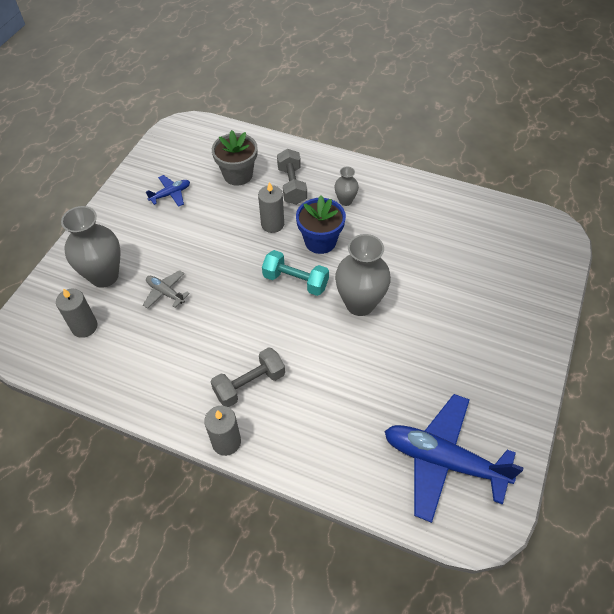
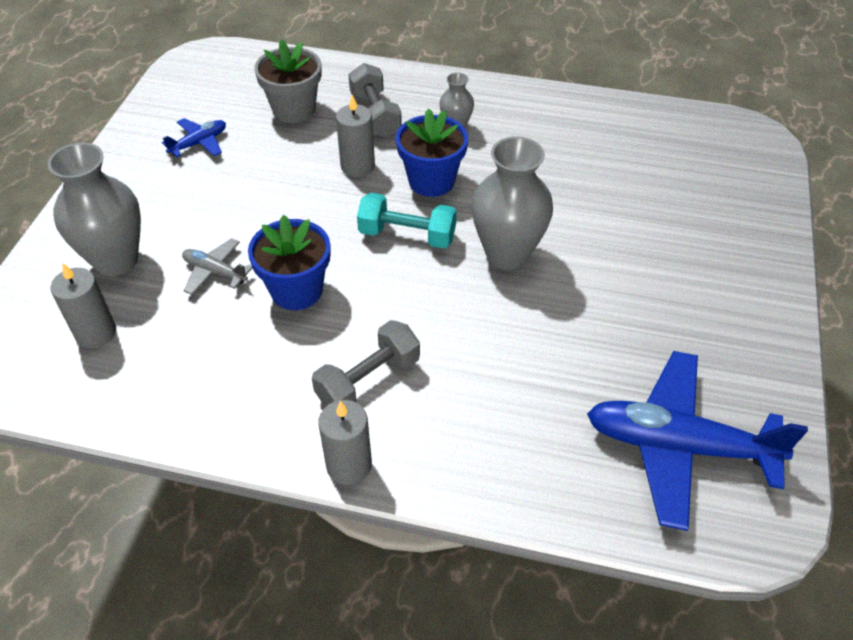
camera: 10 degrees left, 5 degrees down
none -> blue flower pot [248,215,330,310]

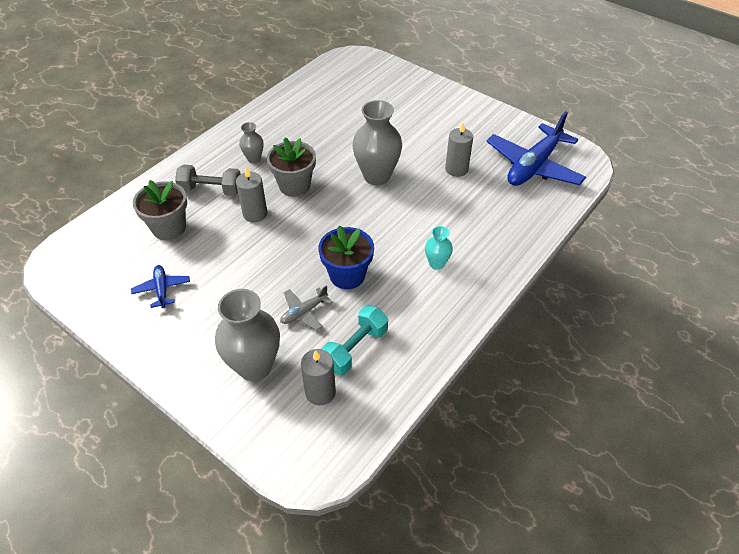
camera: 65 degrees left, 0 degrees up
grey dumbbell [312,320,420,407] -> turquoise vase [425,226,453,270]
grey candle [318,400,372,485] -> grey candle moved to [445,123,473,177]
turquoise dumbbell [357,193,457,249] -> turquoise dumbbell moved to [321,306,388,375]
blue flower pot [396,108,468,197] -> grey flower pot [267,138,316,197]

